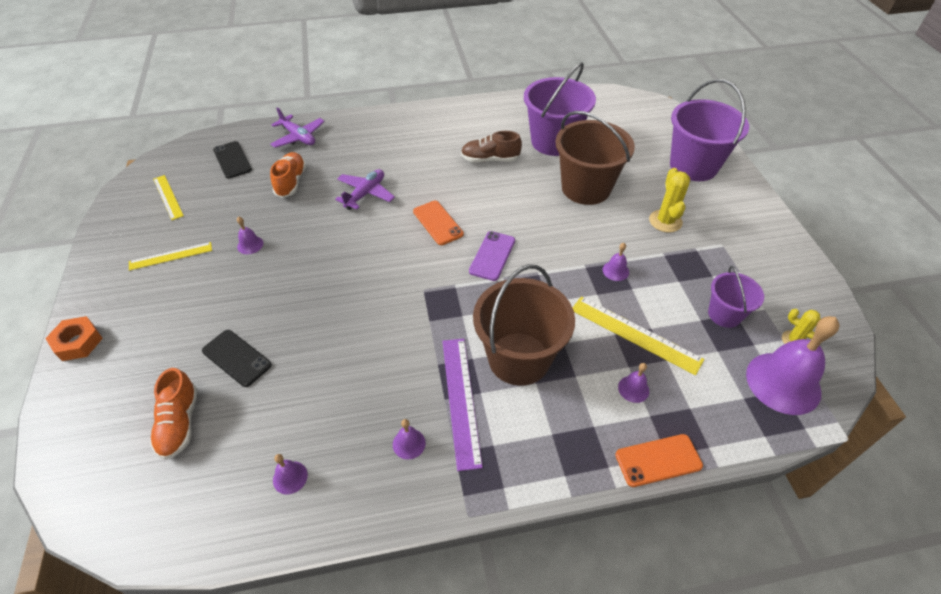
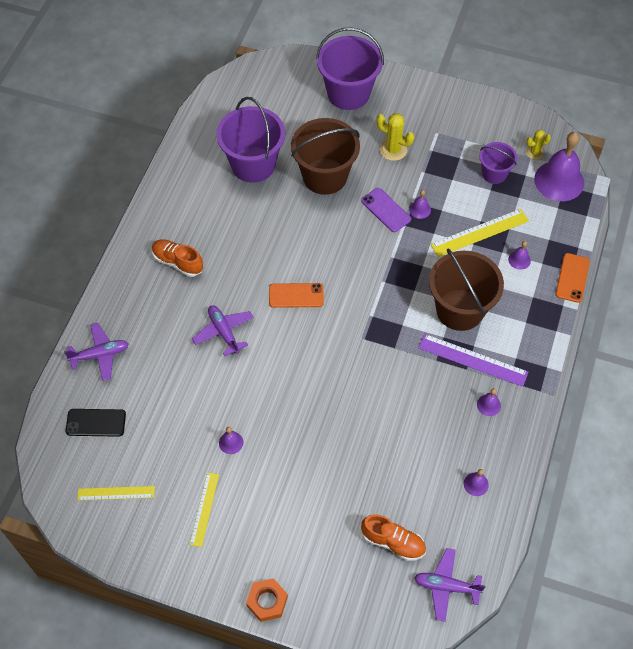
camera: 60 degrees left, 10 degrees up
black phone [202,330,272,387] -> none
orange shoe [270,152,306,198] -> orange shoe moved to [152,239,203,277]
brown shoe [461,131,522,162] -> none
purple phone [469,231,515,281] -> purple phone moved to [361,188,411,232]
none -> purple plane [414,548,485,622]

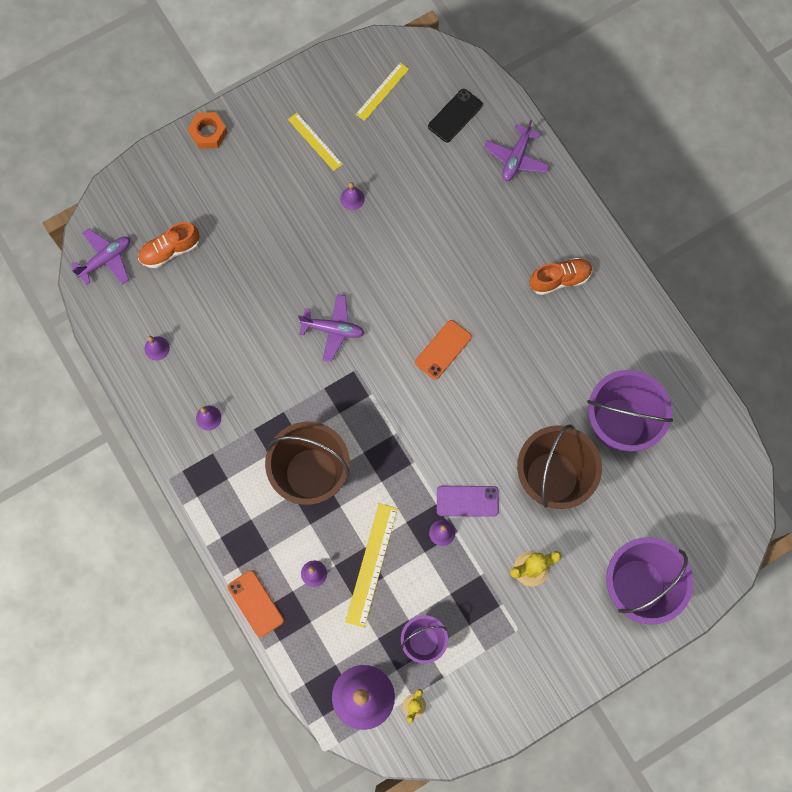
camera: 130 degrees right, 15 degrees up
purple plane [192,305,254,356] -> purple plane moved to [298,294,364,362]
purple ruler [418,334,528,387] -> none

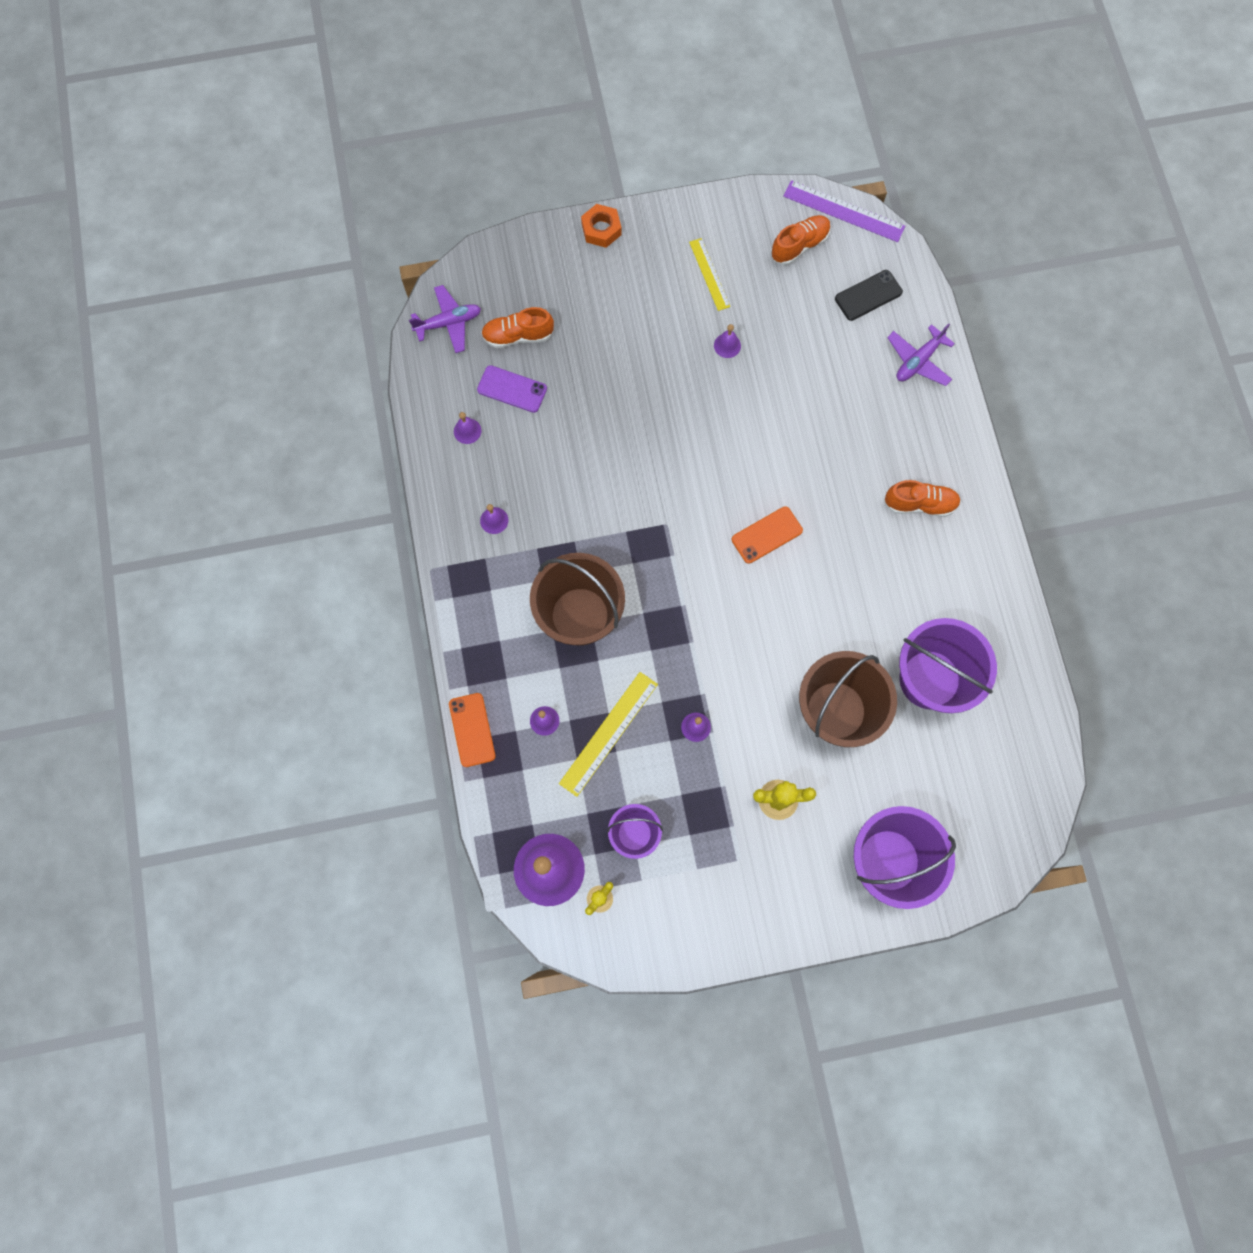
camera: 20 degrees right, 0 degrees up
purple plane [298,294,364,362] -> none
yellow ruler [356,63,409,121] -> orange shoe [771,215,831,265]
purple phone [437,486,499,517] -> purple phone moved to [477,365,547,413]
none -> purple ruler [783,180,905,242]

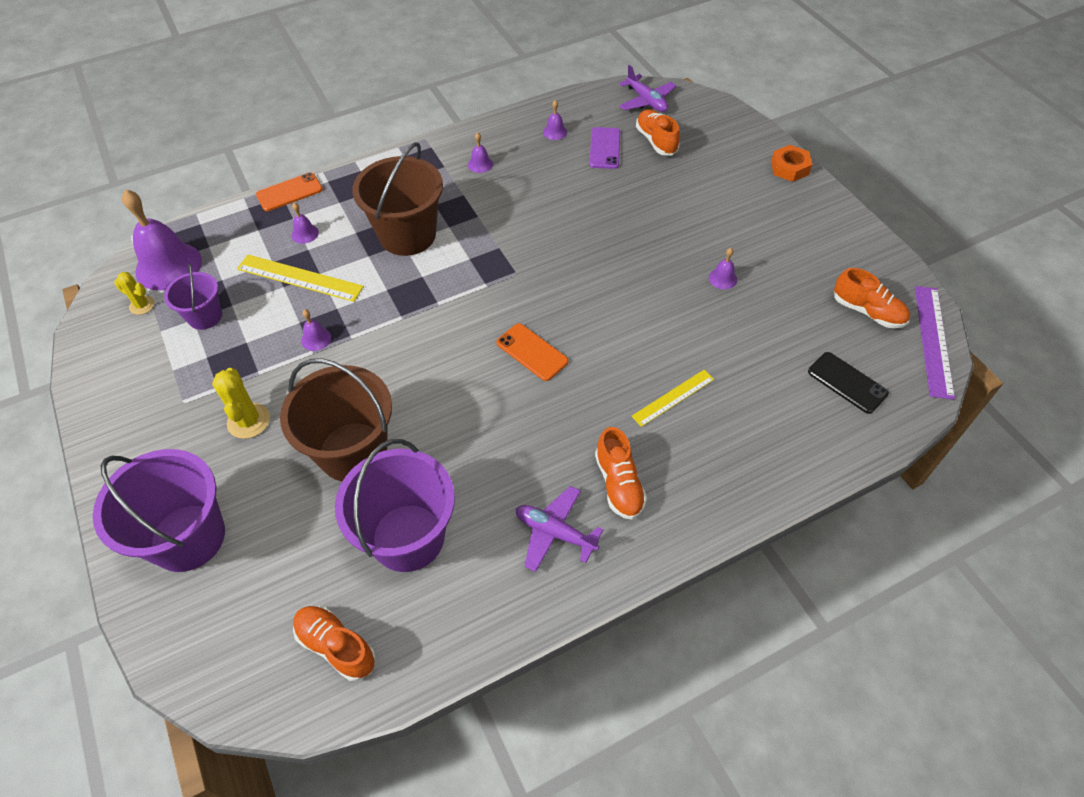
camera: 75 degrees right, 20 degrees down
yellow ruler [689,238,730,311] -> yellow ruler moved to [631,370,714,427]
purple plane [887,323,955,386] -> purple plane moved to [516,486,603,572]
none -> orange shoe [293,606,376,681]

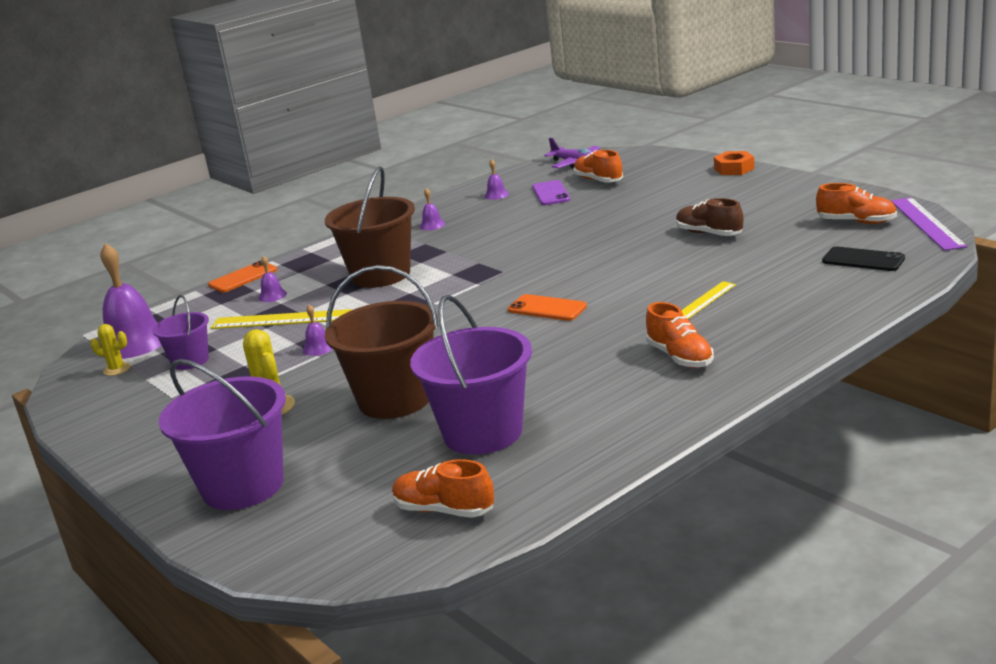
camera: 10 degrees left, 30 degrees down
purple plane [516,486,603,572] -> none
purple bell [709,248,737,289] -> brown shoe [676,198,743,236]

